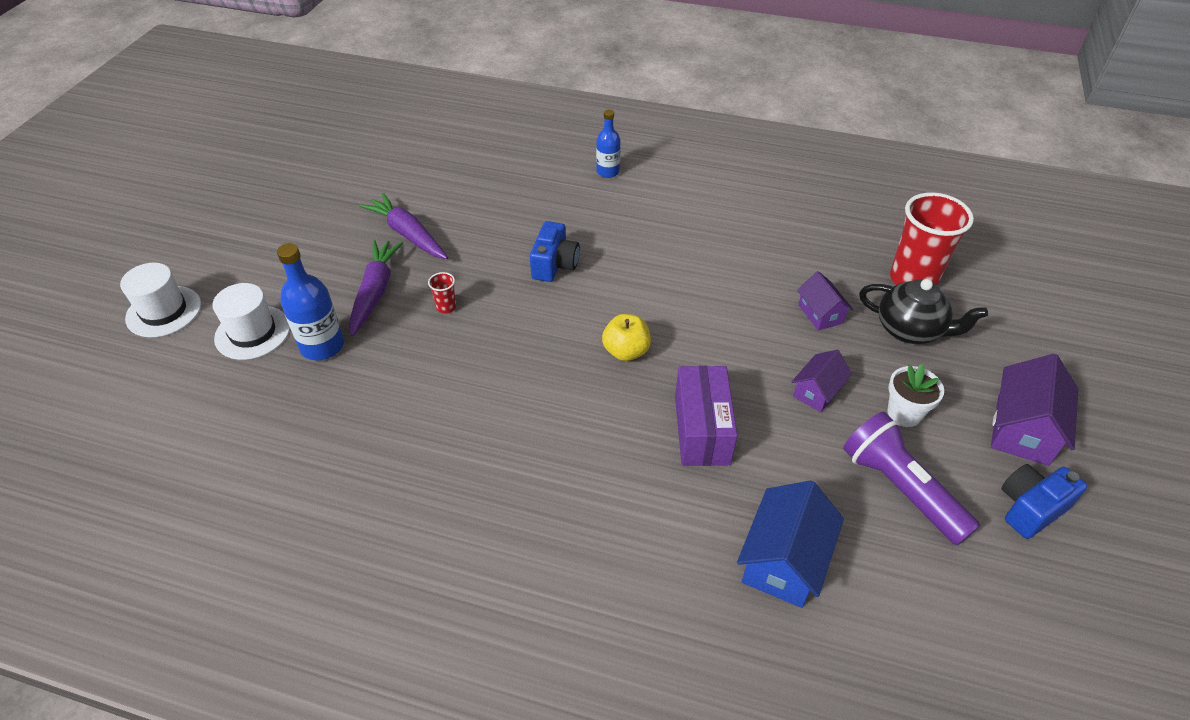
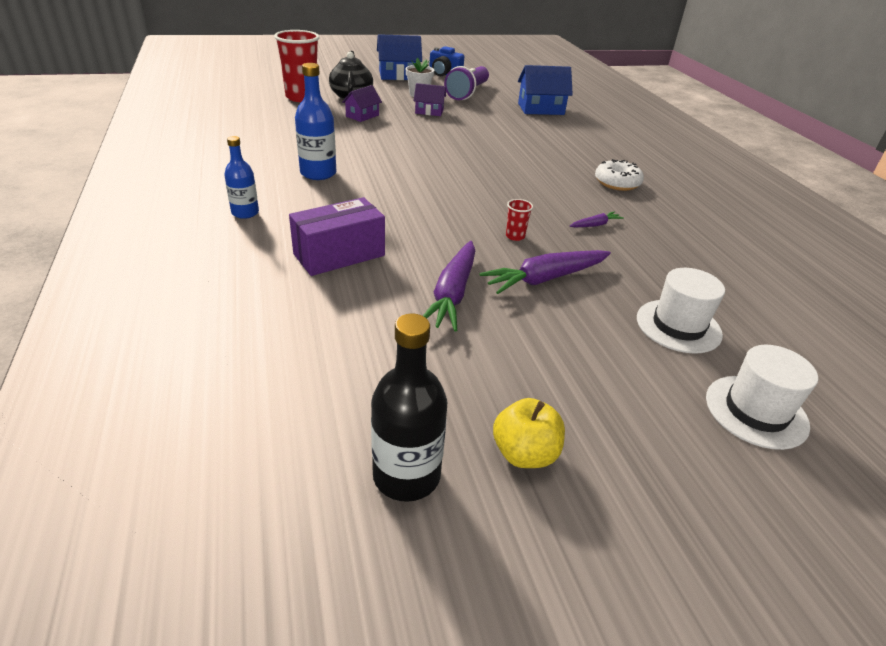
camera: 125 degrees left, 10 degrees down
blue bottle [277,243,344,360] -> blue bottle moved to [295,63,336,180]
blue camera [530,221,580,282] -> none
yellow apple [602,314,651,361] -> yellow apple moved to [493,398,565,468]
purple box [675,366,737,466] -> purple box moved to [289,197,385,276]
purple house [991,354,1079,466] -> blue house [377,34,422,80]
none -> black bottle [371,314,447,502]
none -> purple carrot [570,211,624,227]
none -> white donut [595,159,644,191]

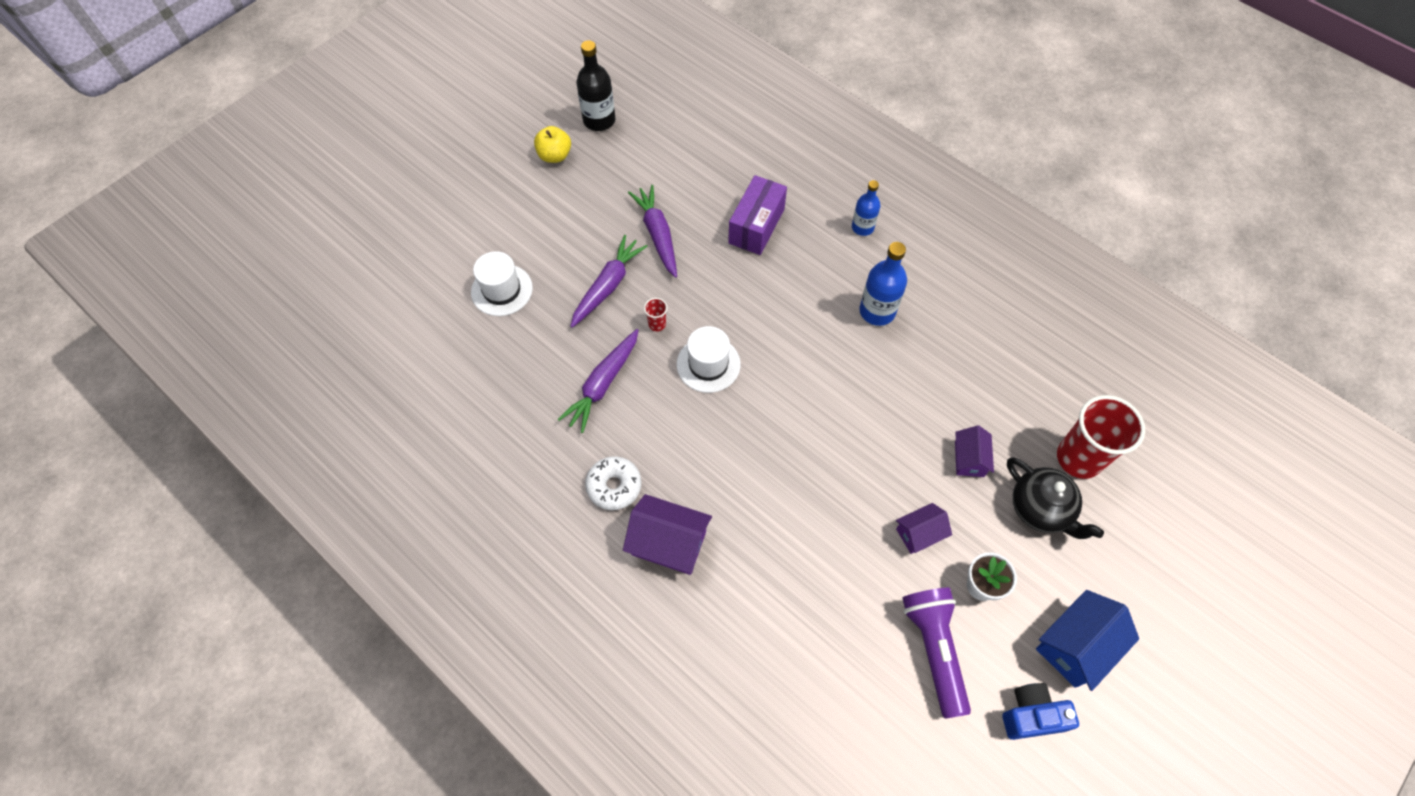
camera: 150 degrees right, 25 degrees up
blue house [518,65,573,115] -> none
purple carrot [570,211,624,227] -> purple carrot [558,329,639,433], size x2.04
white hat [706,345,818,450] -> white hat moved to [677,326,740,393]
none -> purple house [623,494,712,575]

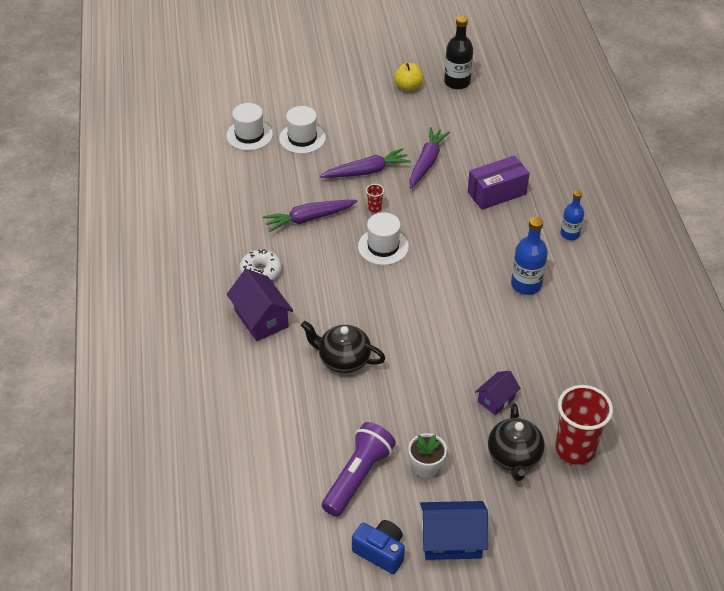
camera: 40 degrees right, 15 degrees down
purple house [896,503,952,554] -> none
none -> white hat [226,103,273,151]
none -> black teapot [301,321,386,373]

